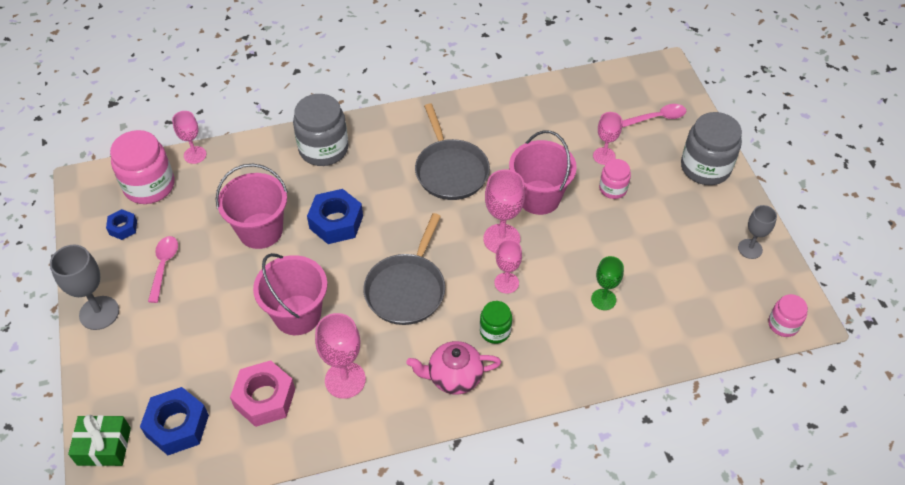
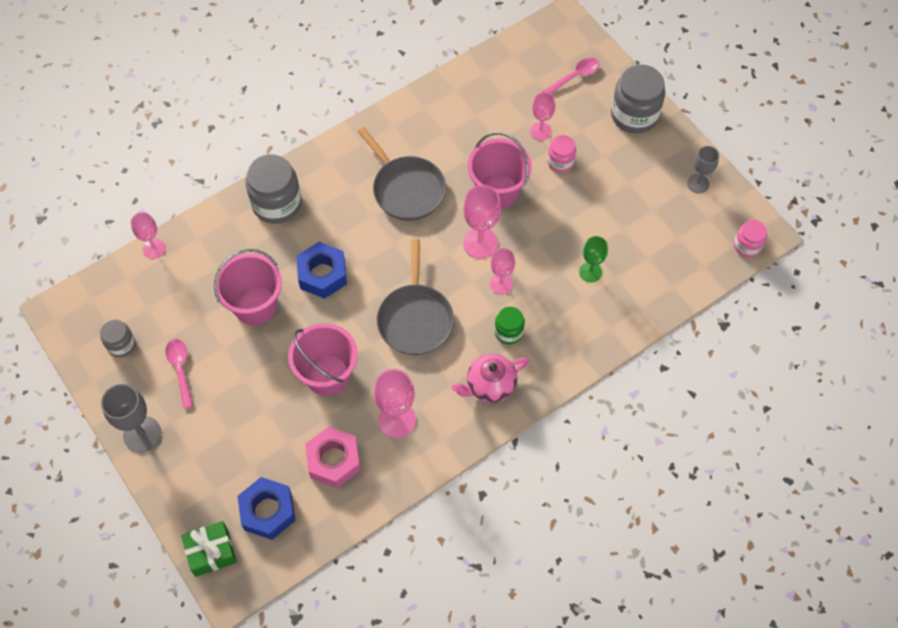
camera: 20 degrees left, 10 degrees up
blue nut [106,209,137,240] -> grey jar [100,319,136,357]
pink jar [110,130,174,204] -> none

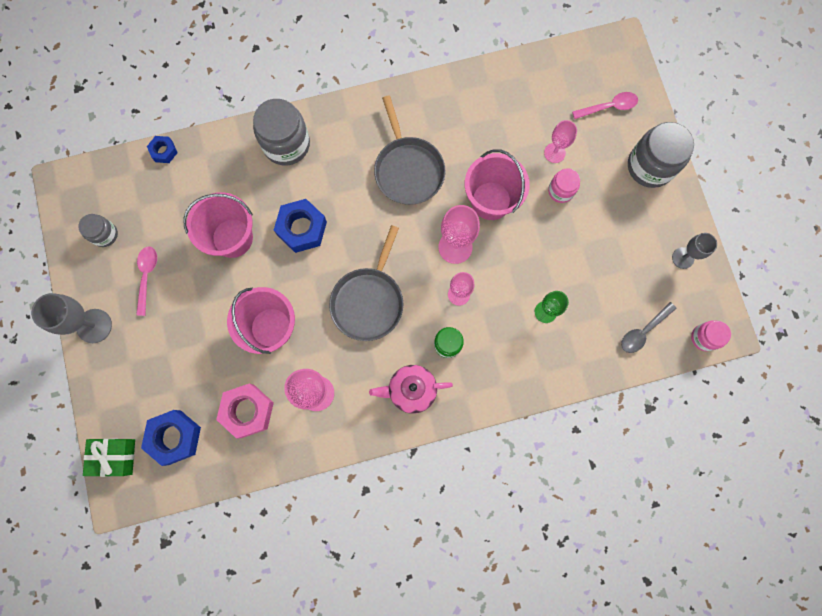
camera: 20 degrees right, 15 degrees up
pink goblet [131,212,166,259] -> blue nut [147,136,178,163]
none -> grey spoon [621,302,676,353]

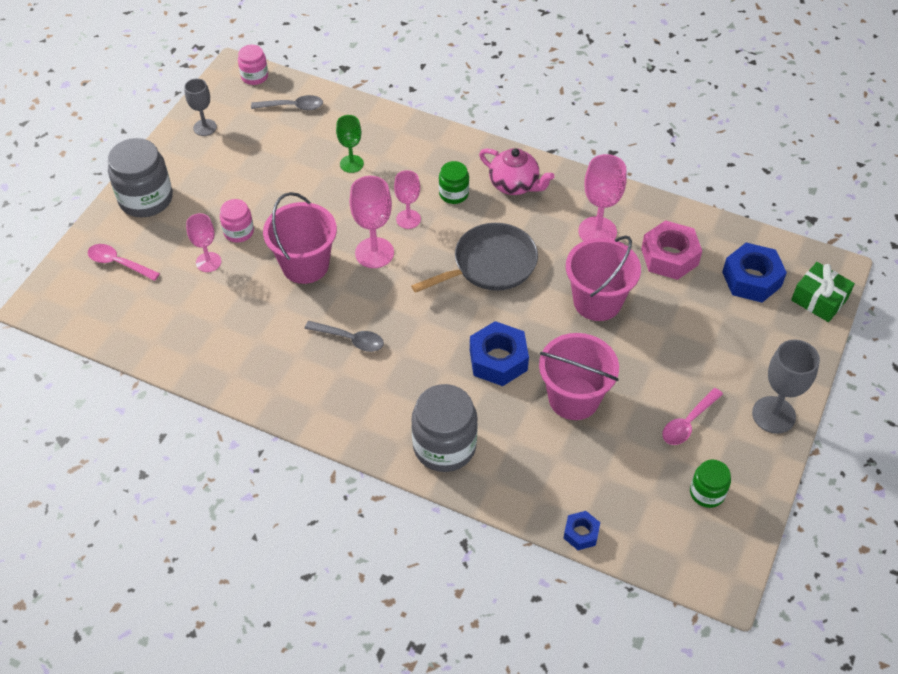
camera: 140 degrees left, 25 degrees down
grey jar [78,214,118,247] -> green jar [690,460,731,508]
grey pan [374,95,445,205] -> grey spoon [305,321,384,352]

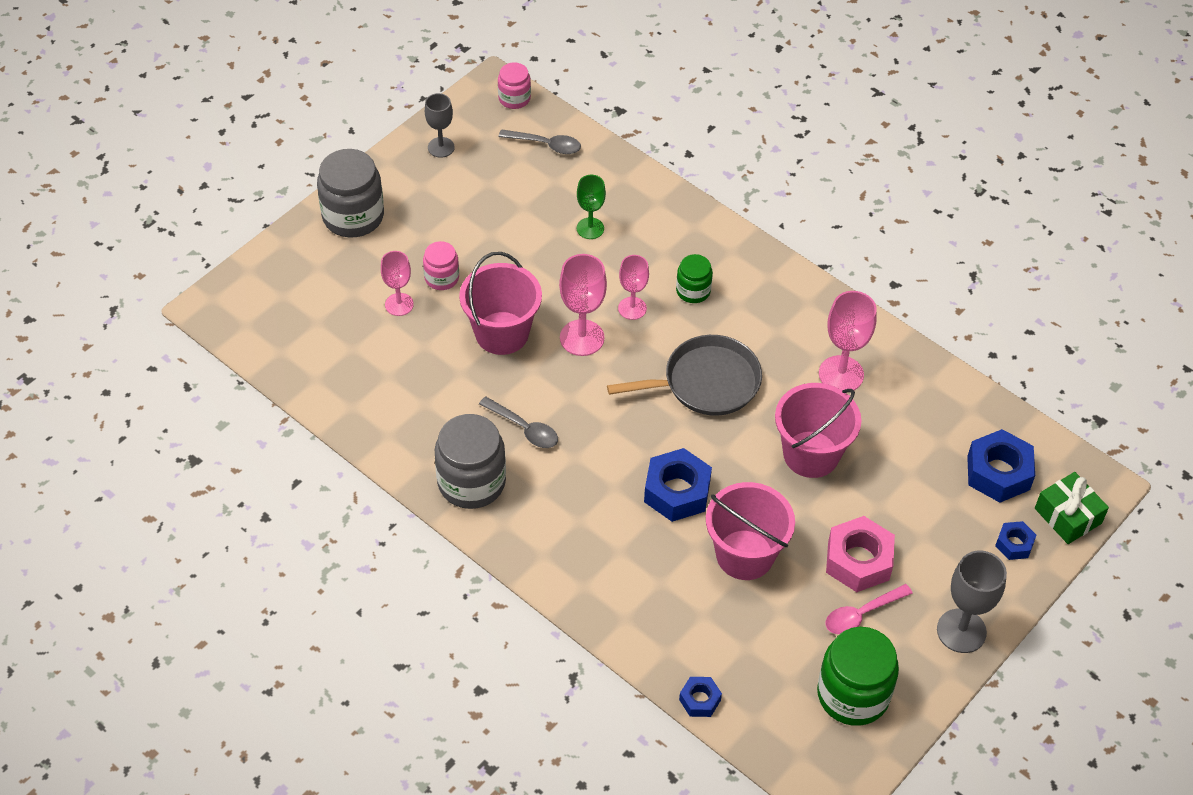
camera: 15 degrees right, 0 degrees up
pink spoon [88,244,160,281] -> none
grey jar [411,384,478,472] -> grey jar moved to [435,414,506,509]
pink teapot [479,148,554,195] -> none
pink nut [641,220,702,280] -> pink nut moved to [826,516,895,592]
green jar [690,460,731,508] -> green jar [817,627,899,726], size x1.83
none -> blue nut [995,521,1036,560]

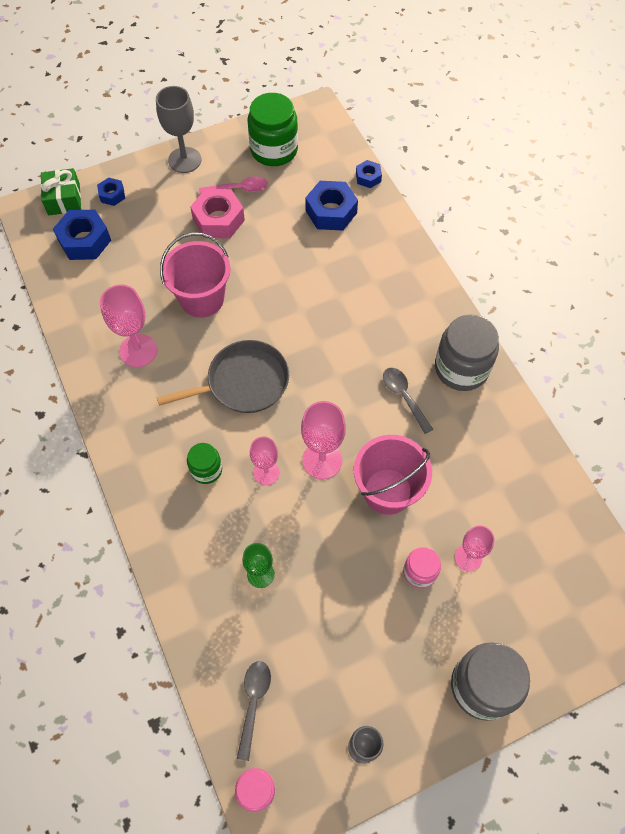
camera: 155 degrees left, 10 degrees up
grey spoon [499,129,581,154] -> grey spoon turned 60 degrees clockwise [237,661,271,761]
grey pan [607,335,762,416] -> grey pan turned 150 degrees clockwise [157,340,289,413]
blue nut [644,448,712,522] -> blue nut moved to [305,181,358,231]
pink bucket [706,482,795,580] -> none

